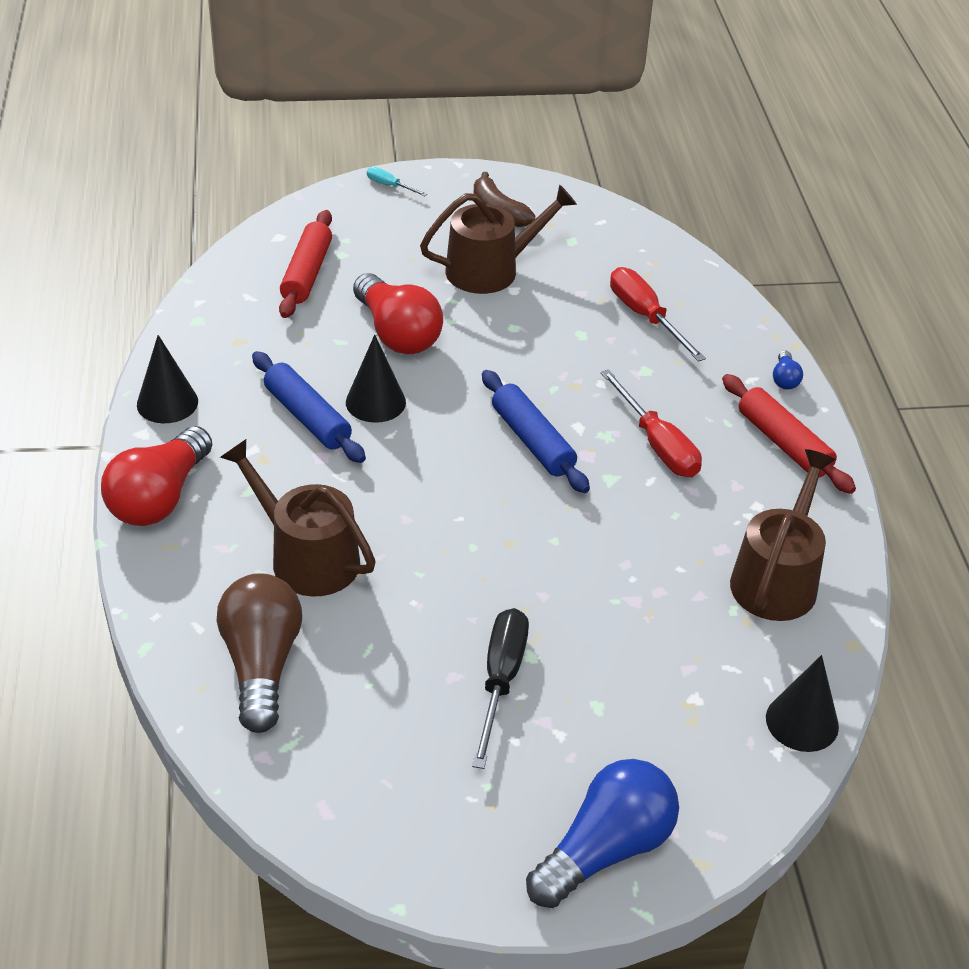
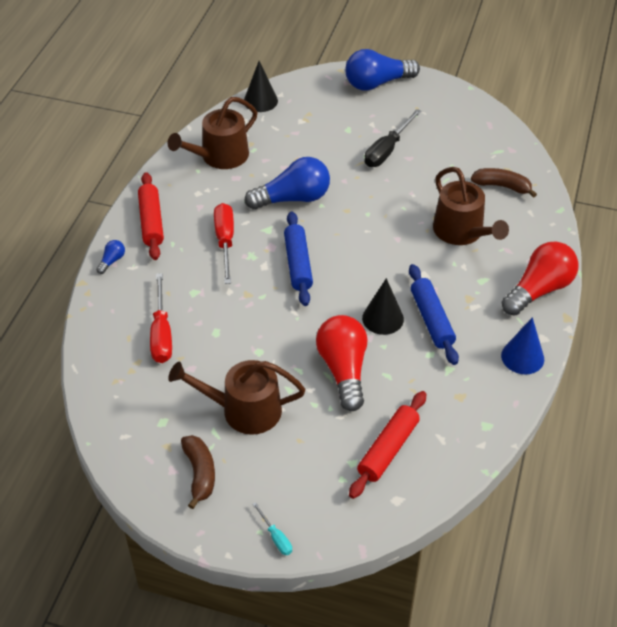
camera: 155 degrees left, 5 degrees up
black cone [137,335,198,423] -> blue cone [501,317,544,374]
brown light bulb [217,573,302,733] -> brown banana [471,168,537,198]
none -> blue light bulb [244,157,330,210]

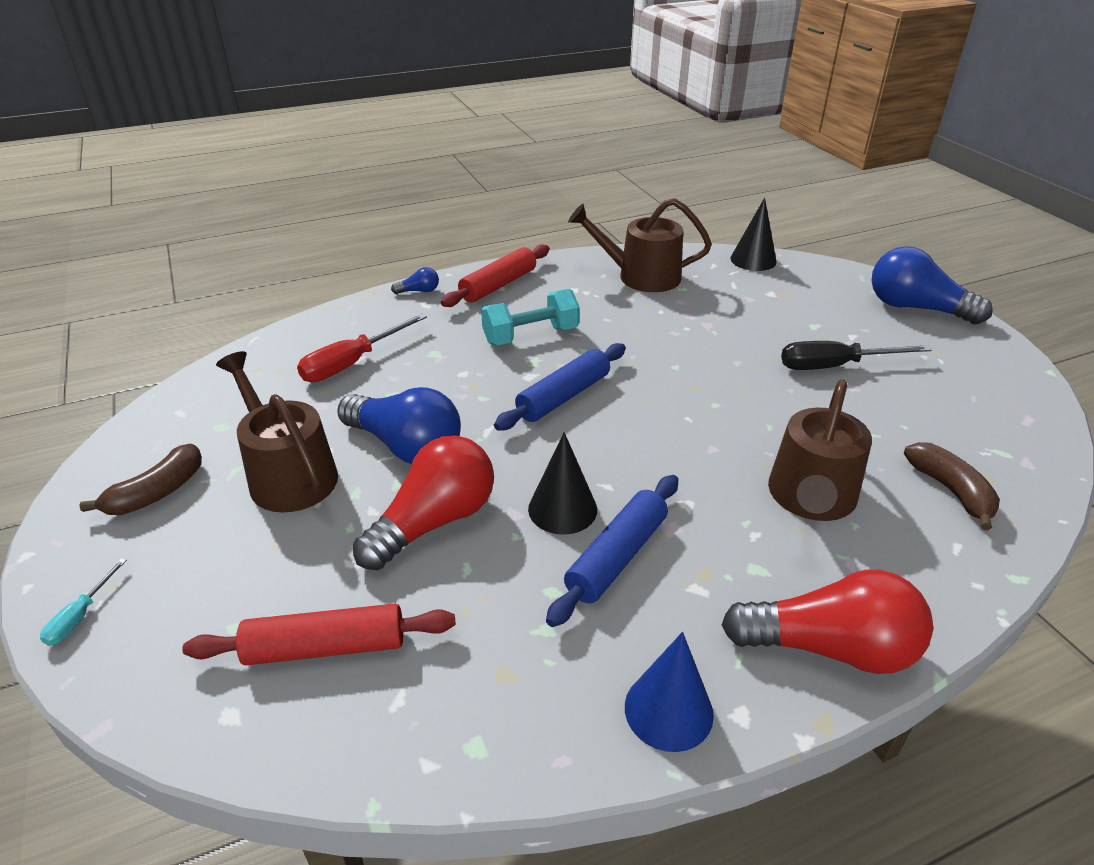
camera: 50 degrees right, 10 degrees down
red screwdriver [214,203,234,284] -> turquoise dumbbell [481,289,580,345]
blue light bulb [244,157,330,210] -> blue light bulb moved to [337,387,461,464]

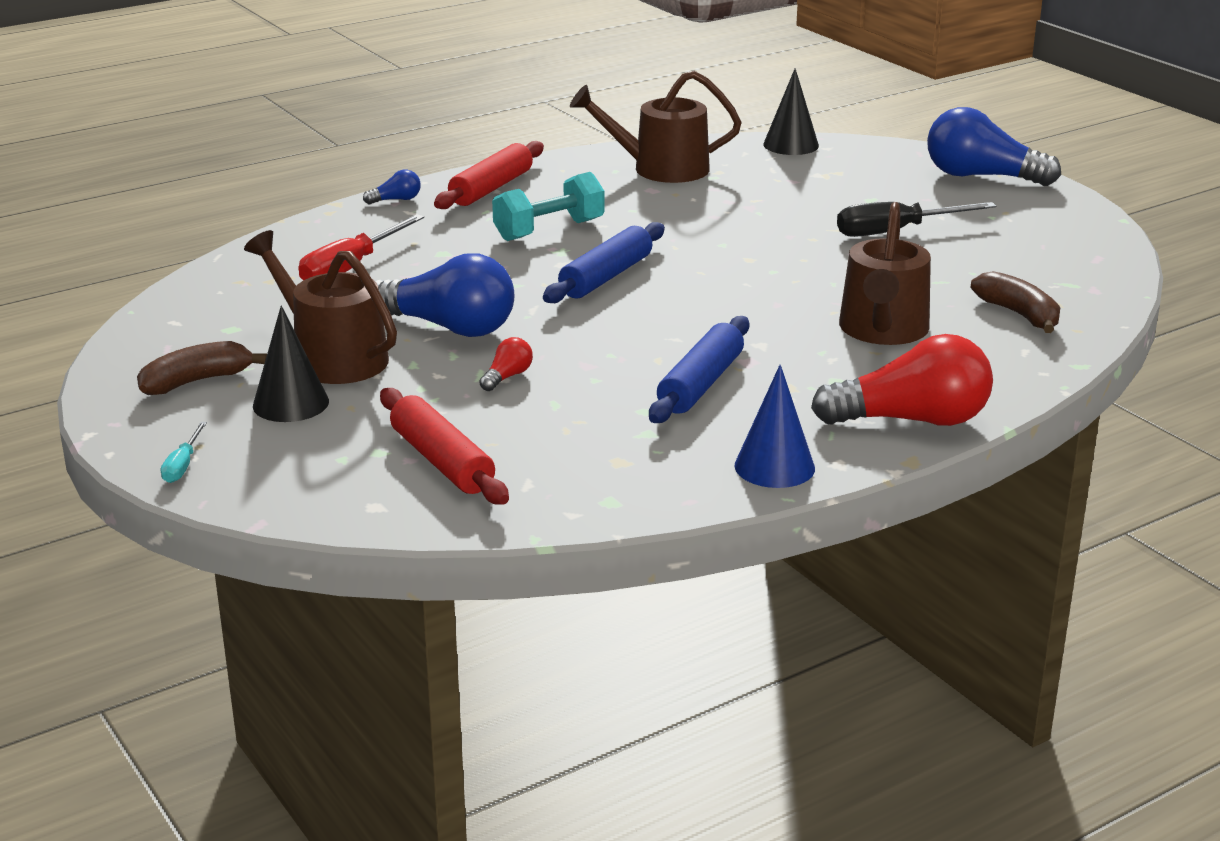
camera: 10 degrees left, 10 degrees down
brown banana [79,444,202,515] -> brown banana turned 150 degrees counterclockwise [137,341,267,395]
red rolling pin [182,604,456,665] -> red rolling pin turned 75 degrees clockwise [380,388,509,505]
red light bulb [353,435,494,570] -> red light bulb [479,337,533,391], size x0.43
black cone [528,432,597,535] -> black cone moved to [253,306,329,422]

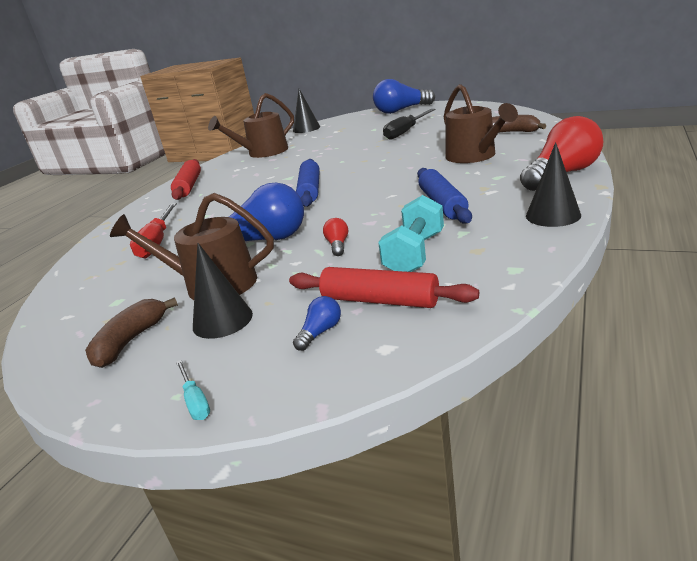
camera: 30 degrees left, 0 degrees up
blue light bulb [363,170,421,204] -> blue light bulb moved to [293,296,341,351]
turquoise dumbbell [492,172,604,241] -> turquoise dumbbell moved to [378,195,444,272]
blue cone [735,364,815,488] -> black cone [526,142,581,227]

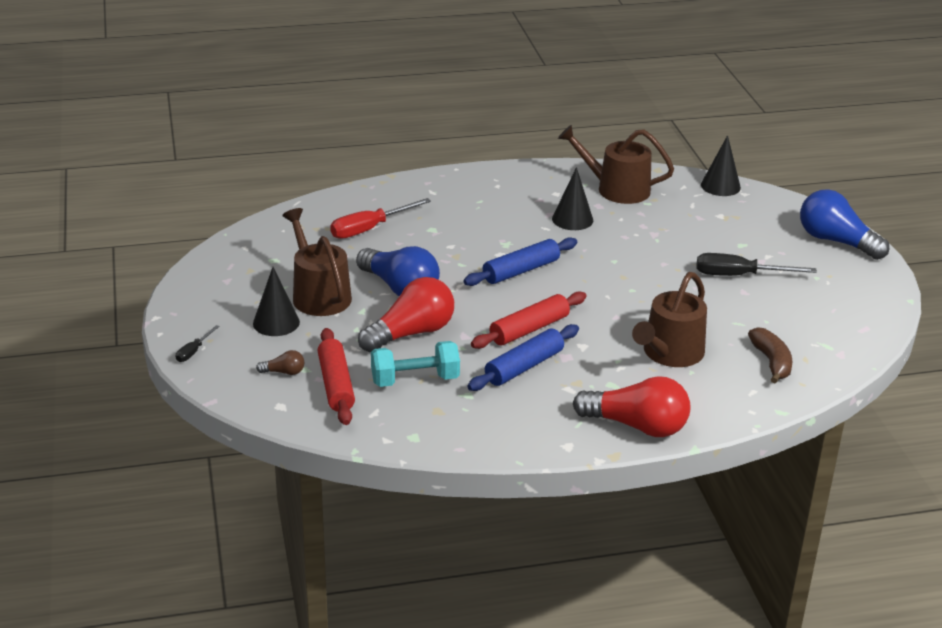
camera: 50 degrees right, 5 degrees up
brown banana [85,297,178,368] -> none
red rolling pin [171,159,201,200] -> red rolling pin moved to [471,291,587,349]
turquoise screwdriver [176,360,210,420] -> black screwdriver [176,325,220,362]
blue light bulb [293,296,341,351] -> brown light bulb [256,350,304,375]
red light bulb [323,218,348,256] -> red light bulb [358,277,454,352], size x2.33
black cone [526,142,581,227] -> black cone moved to [552,167,593,230]

